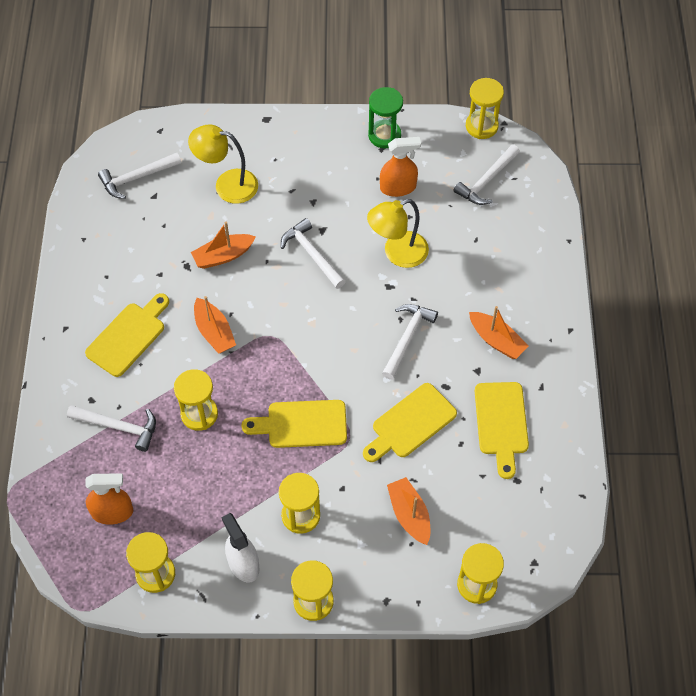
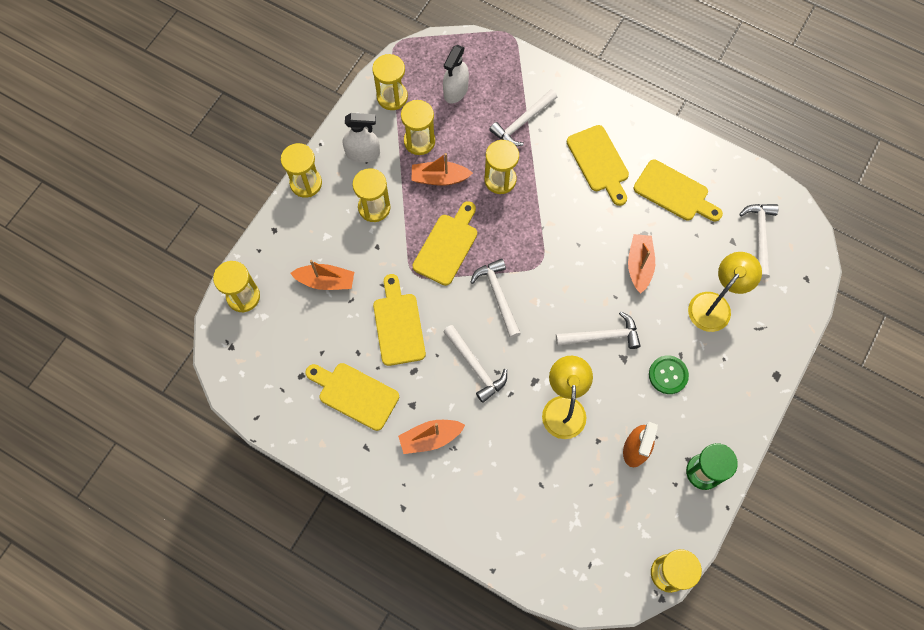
camera: 120 degrees right, 10 degrees up
orange spray bottle [85,473,133,525] -> white spray bottle [443,45,469,104]
orange boat [194,296,236,354] -> orange boat moved to [411,153,473,186]
white hammer [453,144,520,205] -> white hammer moved to [471,259,521,338]
none -> yellow hourglass [401,100,435,155]
none -> yellow cutting board [633,160,723,221]
none -> green button [649,356,689,394]

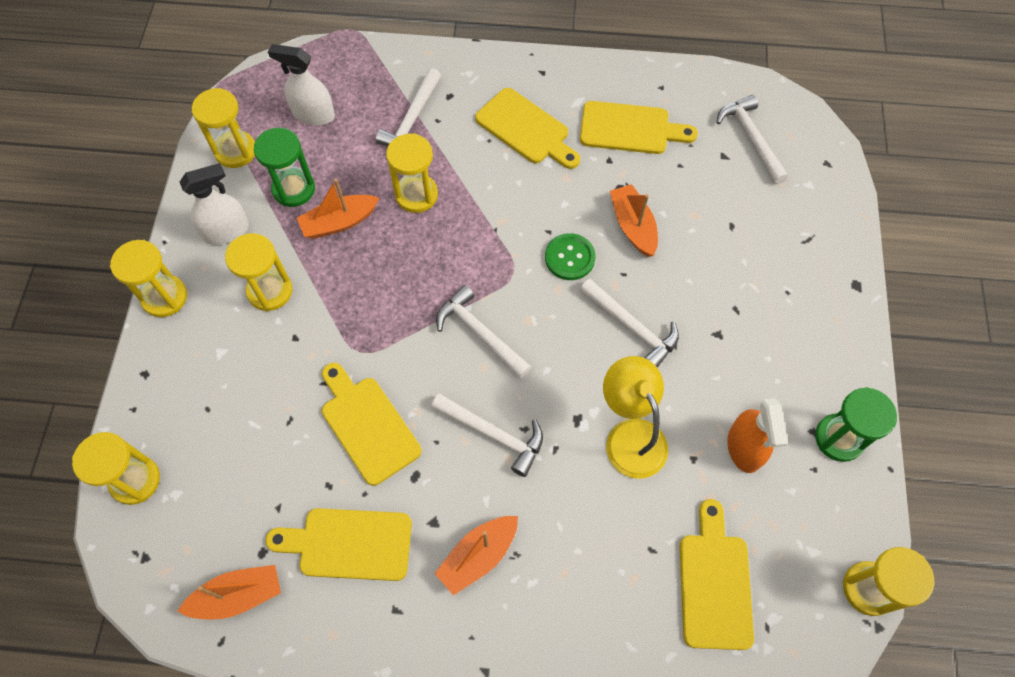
camera: 25 degrees left, 5 degrees down
orange boat [290,260,354,290] -> orange boat moved to [177,565,281,620]
yellow hourglass [401,100,435,155] -> green hourglass [254,128,315,207]
yellow cutting board [413,201,477,286] -> yellow cutting board moved to [680,499,754,650]
white spray bottle [443,45,469,104] -> white spray bottle turned 105 degrees clockwise [268,44,335,126]
white hammer [556,311,641,349] -> white hammer turned 75 degrees clockwise [580,279,679,368]
green button [649,356,689,394] -> green button moved to [545,233,596,280]
yellow lamp [688,252,762,332] -> none

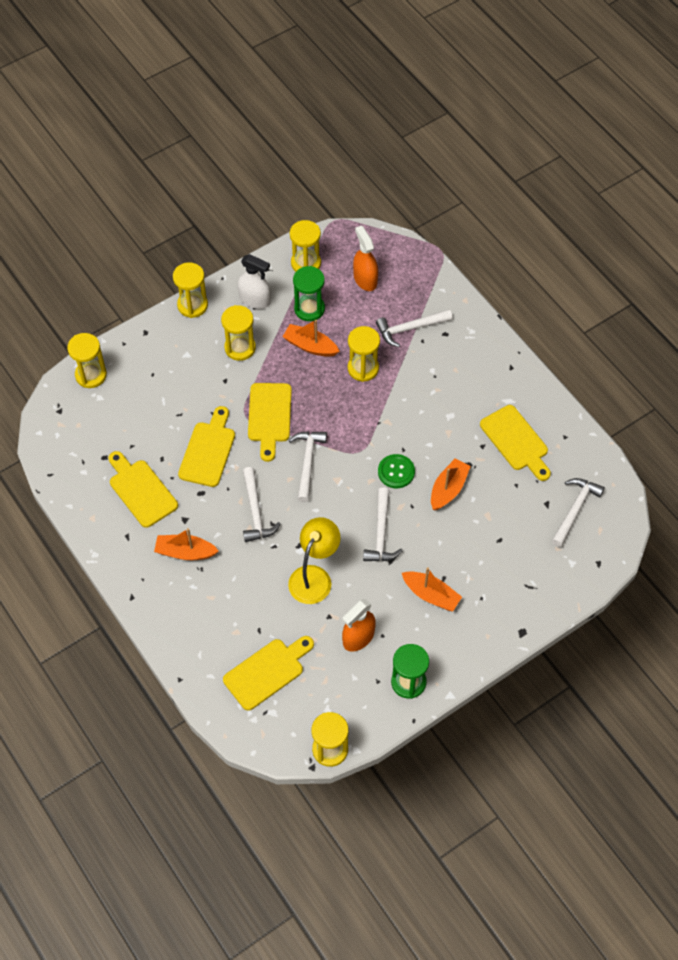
camera: 50 degrees right, 5 degrees down
orange boat [177,565,281,620] -> orange boat moved to [402,567,462,612]
white spray bottle [268,44,335,126] -> orange spray bottle [353,225,378,291]
yellow cutting board [475,88,580,169] -> yellow cutting board moved to [248,383,292,462]

